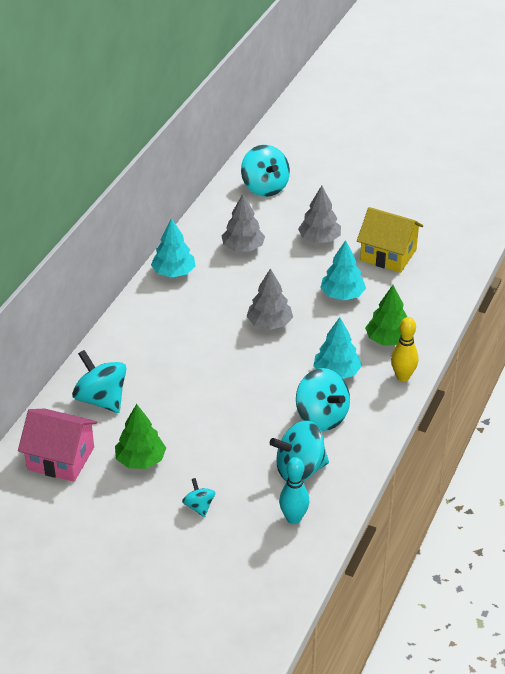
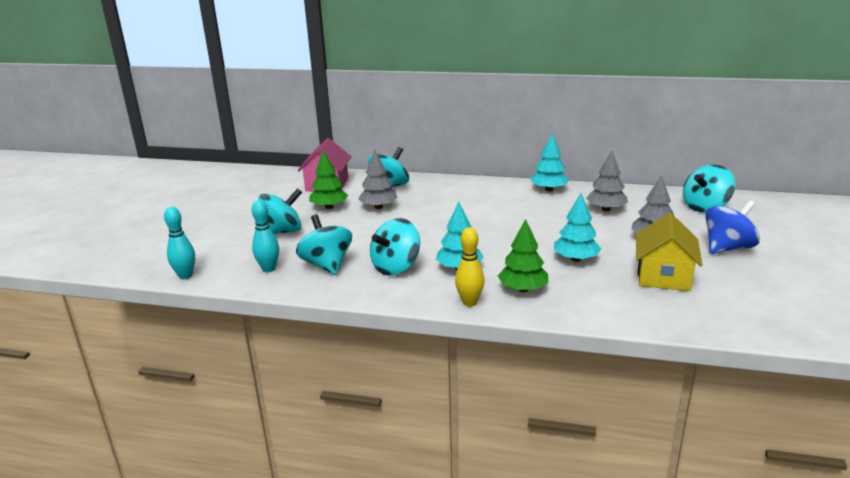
camera: 80 degrees right, 15 degrees down
turquoise spinning top [182,478,215,517] -> turquoise spinning top [258,188,302,234], size x1.93
grey tree [246,268,293,330] -> grey tree moved to [358,150,398,209]
none -> turquoise bowling pin [164,207,195,279]
none -> blue spinning top [705,200,760,254]

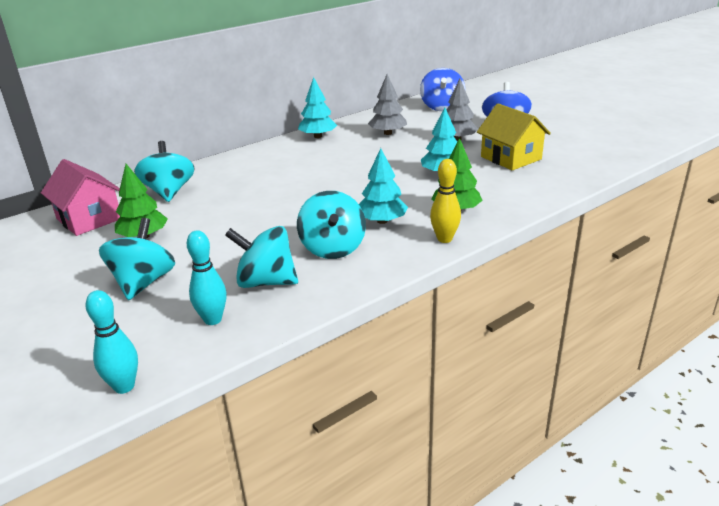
camera: 50 degrees left, 5 degrees up
grey tree [358,150,398,209] -> none
turquoise spinning top [683,164,735,212] -> blue spinning top [420,68,465,111]

